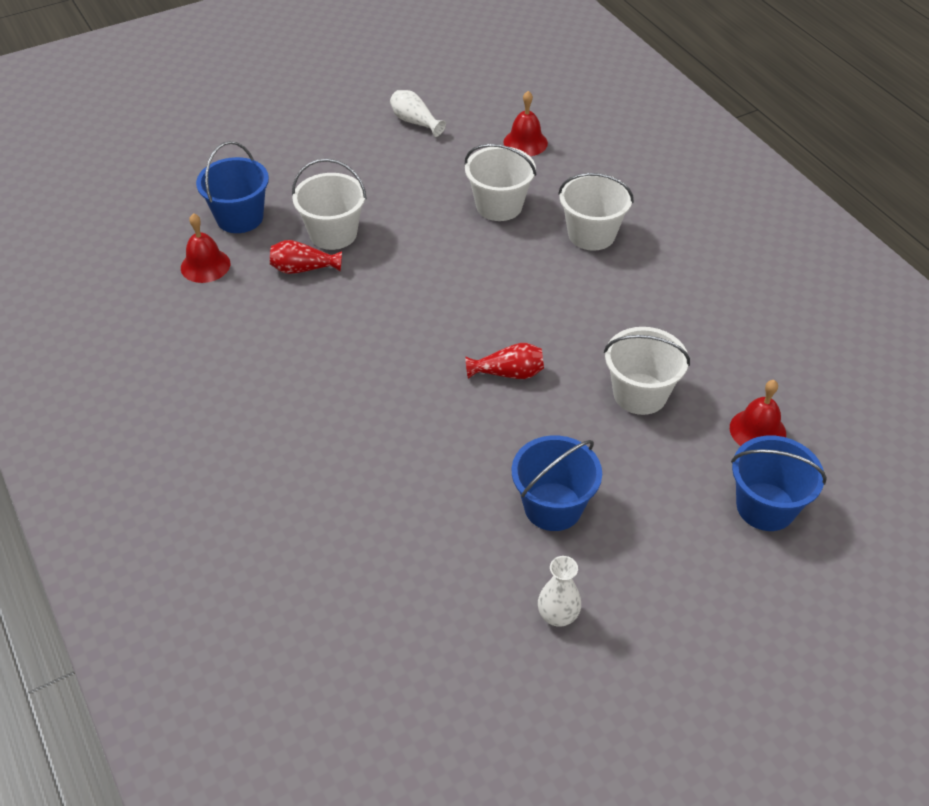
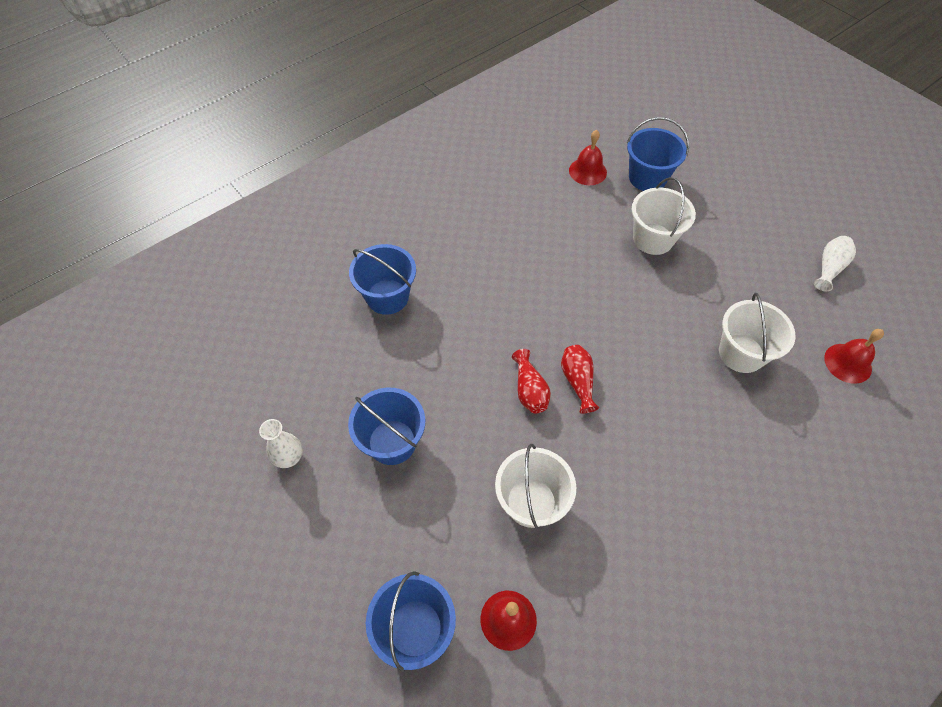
camera: 80 degrees right, 10 degrees up
red vase [270,240,342,274] -> red vase moved to [561,345,599,414]
white bucket [558,173,634,251] -> none
none -> blue bucket [349,244,416,315]

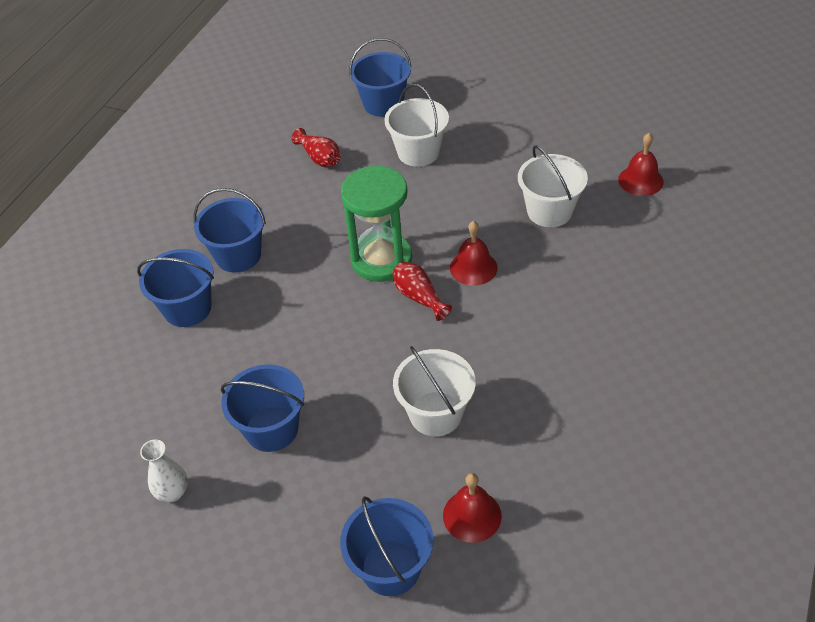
camera: 25 degrees left, 10 degrees down
red vase [512,349,551,413] -> red vase moved to [292,128,341,167]
red bell [569,130,607,185] -> red bell moved to [450,221,498,286]
white vase [814,236,856,291] -> none
none -> blue bucket [194,188,266,273]
none -> green hourglass [341,165,412,282]

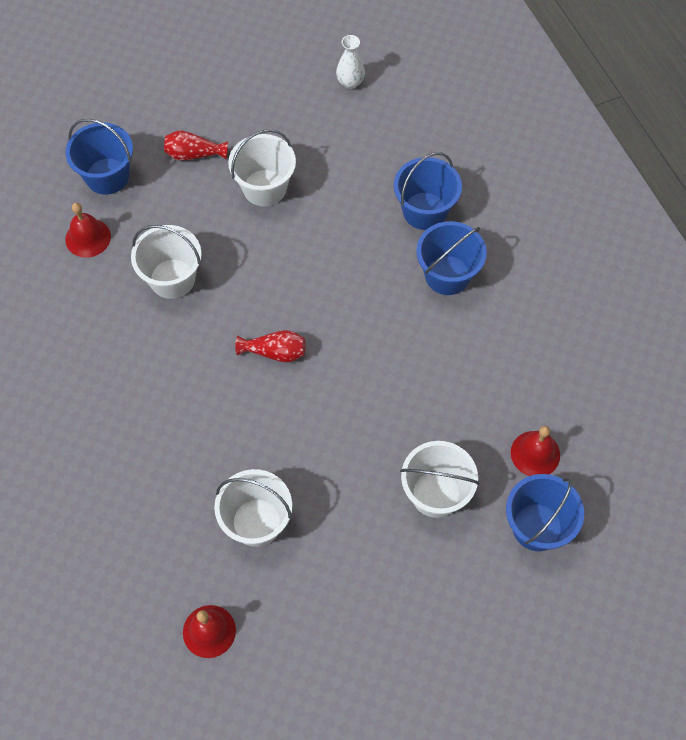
camera: 130 degrees right, 15 degrees up
white vase [140,440,188,502] -> white vase moved to [336,35,365,89]
blue bucket [221,364,304,452] -> white bucket [228,129,296,206]
red vase [292,128,341,167] -> red vase moved to [164,131,228,161]
green hourglass [341,165,412,282] -> none
red bell [450,221,498,286] -> red bell moved to [511,426,560,476]

